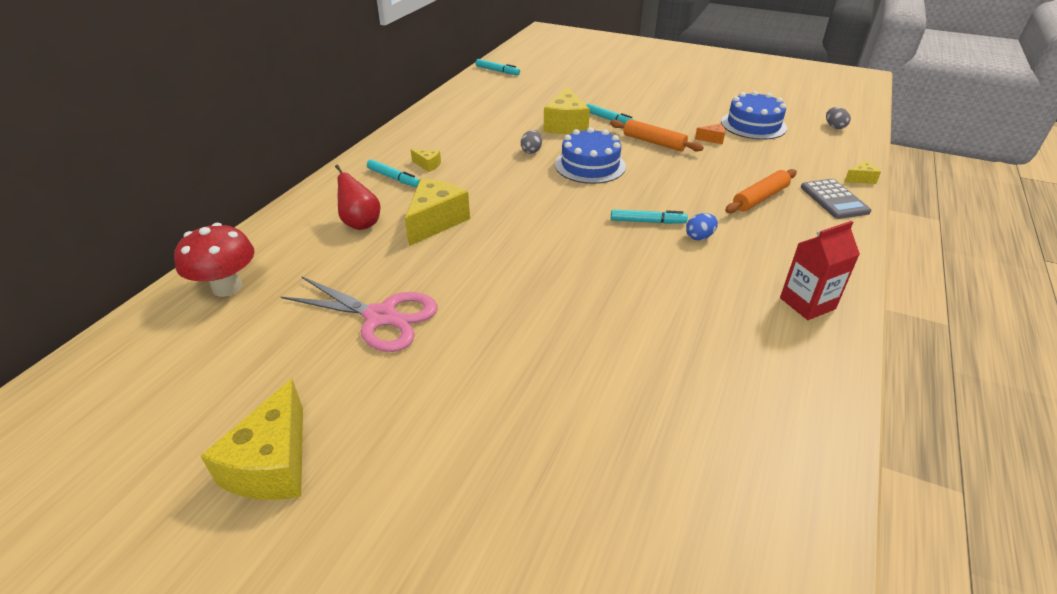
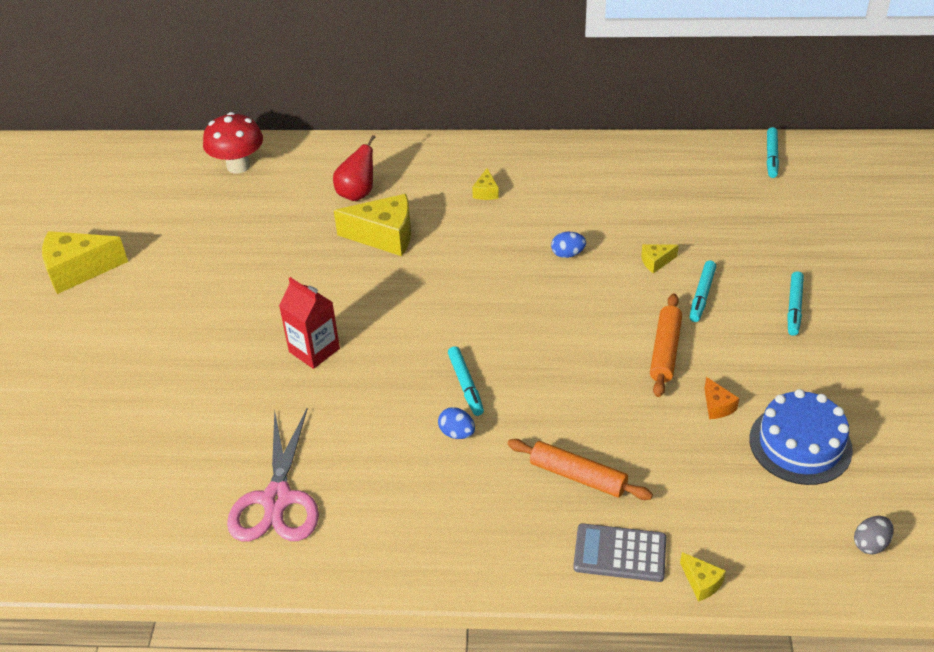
camera: 70 degrees right, 5 degrees up
pink scissors [281,276,438,352] -> pink scissors moved to [227,409,319,541]
turquoise marker [367,159,420,188] -> turquoise marker moved to [787,271,804,336]
grey egg [521,130,542,154] -> blue egg [551,232,586,258]
yellow cheese [543,87,590,134] -> yellow cheese [641,244,679,273], size x0.47
blue cake [555,127,626,184] -> none
red carton [780,221,860,320] -> red carton moved to [279,277,340,369]
grey calculator [801,179,871,219] -> grey calculator turned 45 degrees clockwise [573,523,666,582]

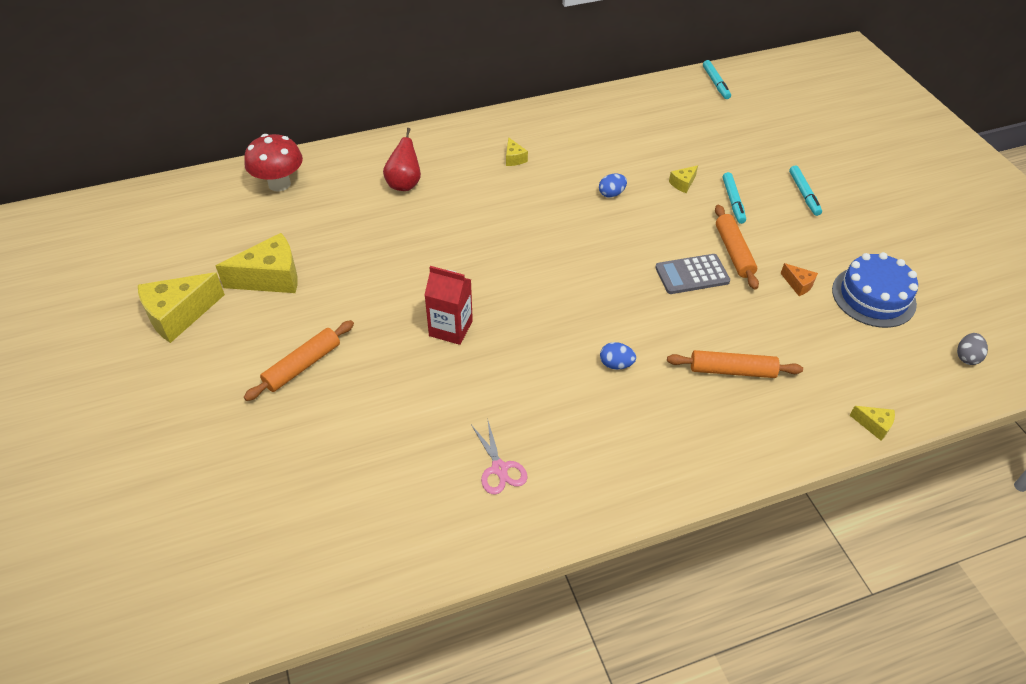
camera: 25 degrees left, 5 degrees up
pink scissors [227,409,319,541] -> pink scissors [471,421,527,495], size x0.55
yellow cheese [334,194,411,256] -> yellow cheese moved to [216,233,298,293]
turquoise marker [448,346,484,416] -> none
grey calculator [573,523,666,582] -> grey calculator moved to [655,254,730,294]
none -> orange rolling pin [244,320,354,401]

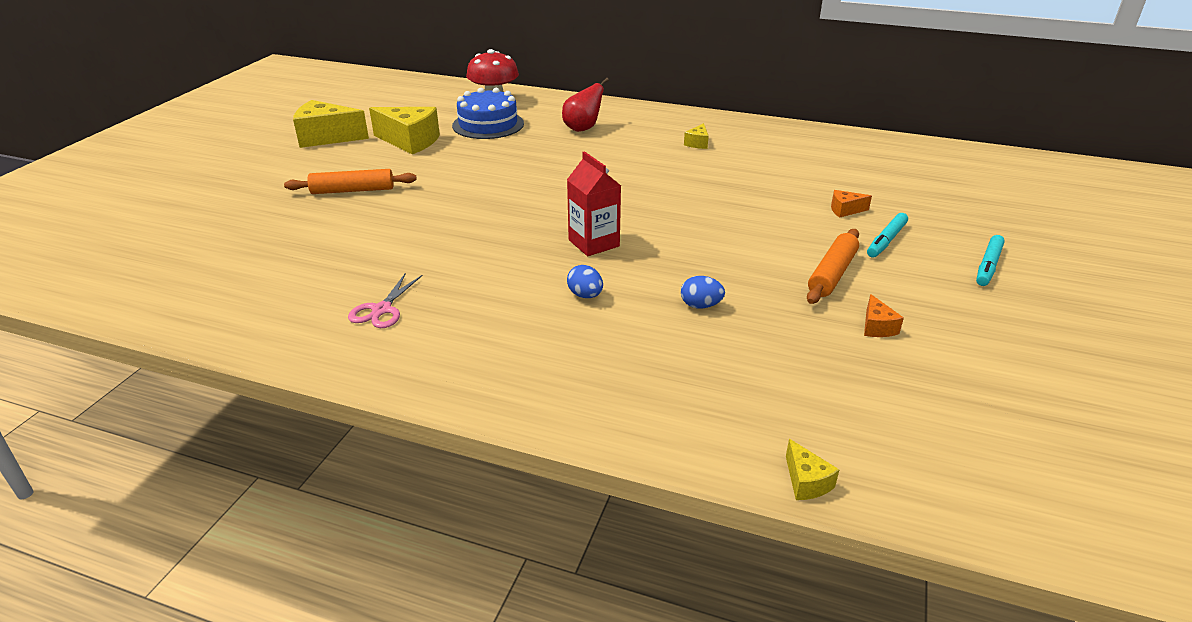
camera: 40 degrees right, 15 degrees down
red carton [424,266,473,345] -> red carton moved to [567,151,621,256]
blue egg [599,174,627,198] -> blue egg moved to [681,276,725,309]
grey calculator [655,254,730,294] -> none
orange rolling pin [667,350,803,378] -> none
yellow cheese [669,165,698,193] -> orange cheese [831,190,872,218]
turquoise marker [703,60,731,99] -> none
blue cake [832,252,918,328] -> blue cake moved to [452,88,524,139]
grey egg [957,333,988,365] -> none

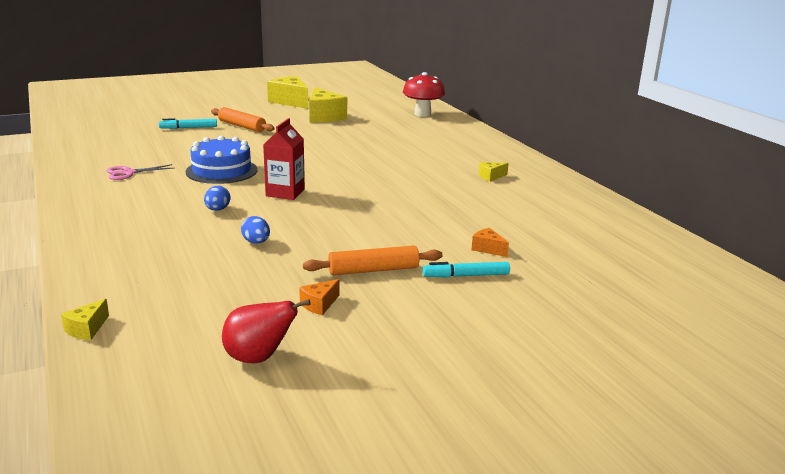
camera: 45 degrees right, 10 degrees down
blue cake [452,88,524,139] -> blue cake moved to [186,136,258,184]
red pear [562,78,609,132] -> red pear moved to [222,299,310,363]
turquoise marker [976,235,1005,286] -> turquoise marker moved to [159,118,217,129]

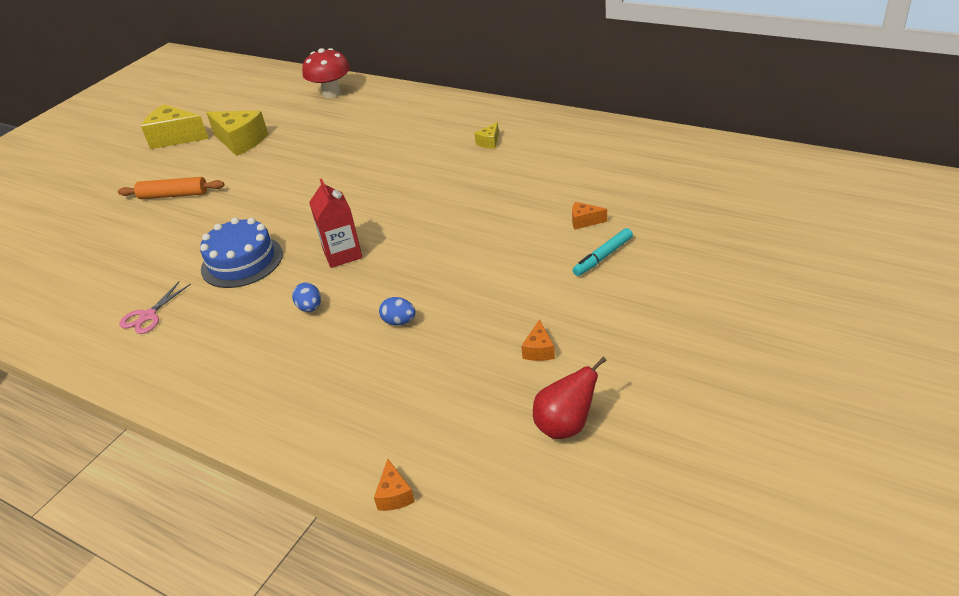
camera: 30 degrees left, 15 degrees up
yellow cheese [61,299,109,340] -> orange cheese [374,459,415,511]
turquoise marker [159,118,217,129] -> none
orange rolling pin [303,246,443,275] -> none

